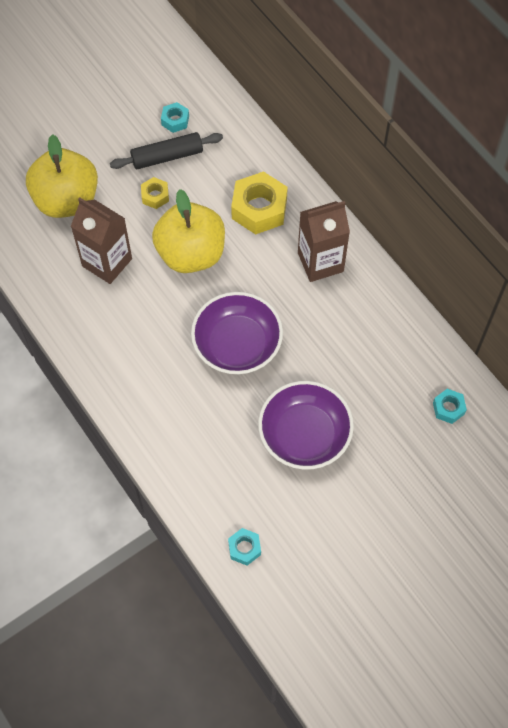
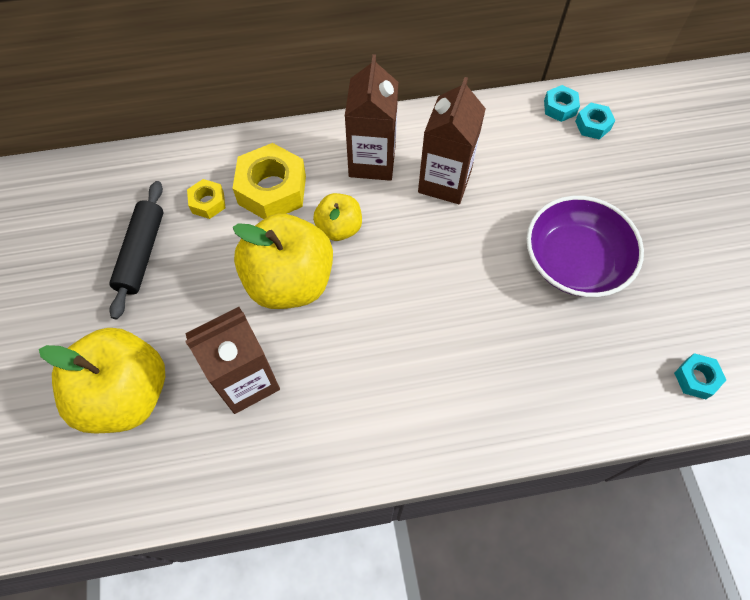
camera: 65 degrees left, 0 degrees up
yellow nut [141,177,169,209] -> yellow nut moved to [187,179,226,219]
turquoise nut [161,102,189,133] -> turquoise nut moved to [544,85,580,122]
purple bowl [191,292,283,374] -> none
none -> yellow apple [313,193,362,241]
none -> brown carton [418,77,486,204]

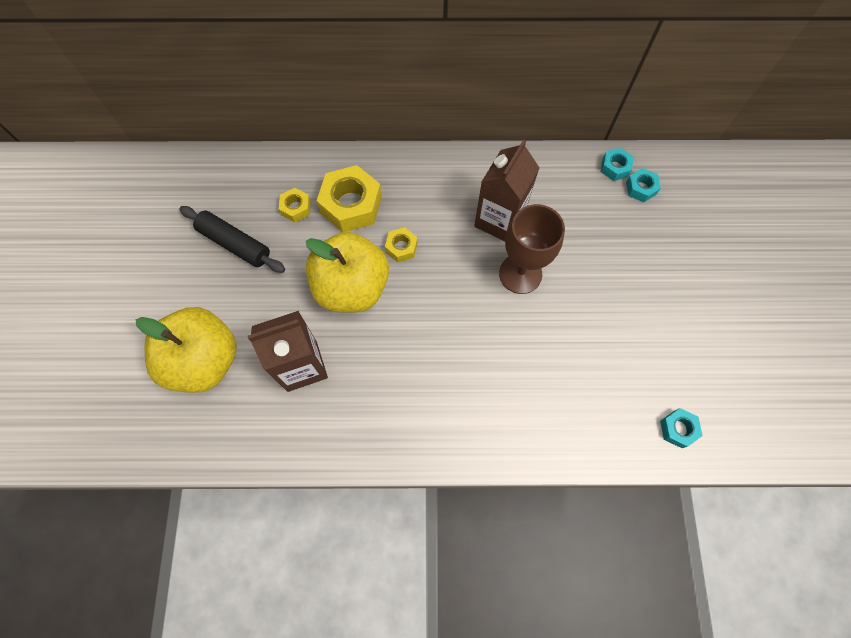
camera: 10 degrees right, 5 degrees up
black rolling pin [109,181,163,319] -> black rolling pin turned 75 degrees counterclockwise [179,206,285,273]
yellow apple [313,193,362,241] -> yellow nut [385,227,418,262]
brown carton [345,54,398,181] -> none
purple bowl [527,196,644,297] -> none
none -> brown goblet [499,204,565,294]

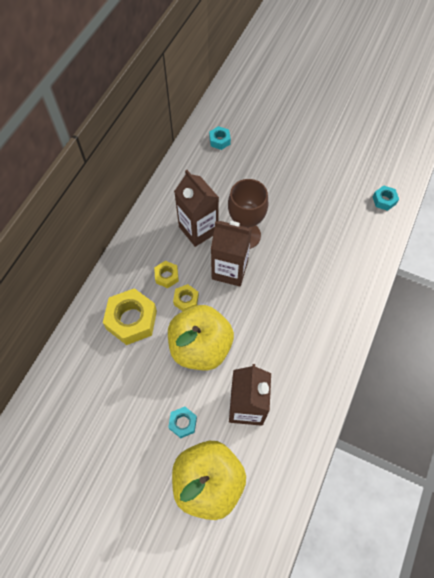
camera: 65 degrees left, 5 degrees down
black rolling pin [179,206,285,273] -> none
yellow nut [279,188,311,222] -> yellow nut moved to [154,261,179,288]
turquoise nut [601,148,634,181] -> turquoise nut moved to [168,407,197,438]
none -> brown carton [211,221,252,286]

